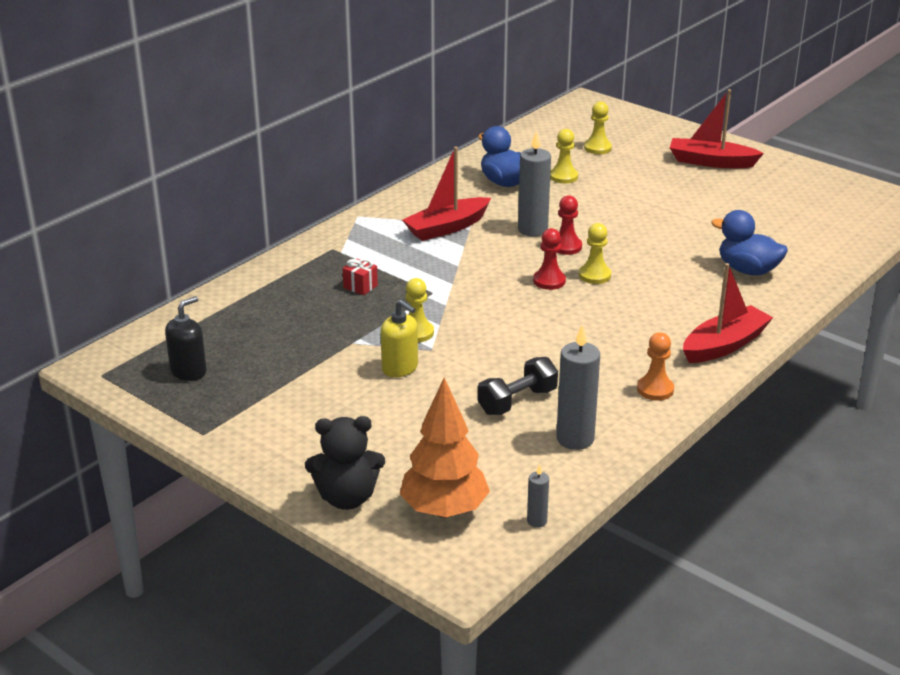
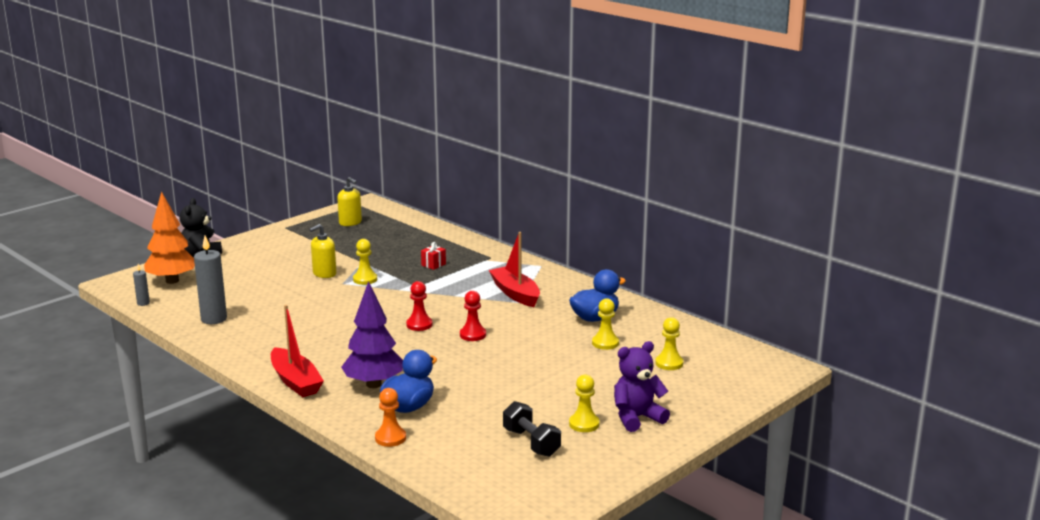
camera: 95 degrees right, 10 degrees down
black soap dispenser [165,296,207,381] -> yellow soap dispenser [337,177,362,226]
black dumbbell [477,357,558,415] -> black dumbbell moved to [503,401,561,457]
grey candle [518,131,551,237] -> none
yellow pawn [579,223,611,284] -> yellow pawn moved to [569,375,600,432]
orange pawn [637,332,674,400] -> orange pawn moved to [375,388,406,447]
red boat [670,89,764,168] -> purple teddy bear [614,341,670,432]
none -> purple tree [341,281,403,388]

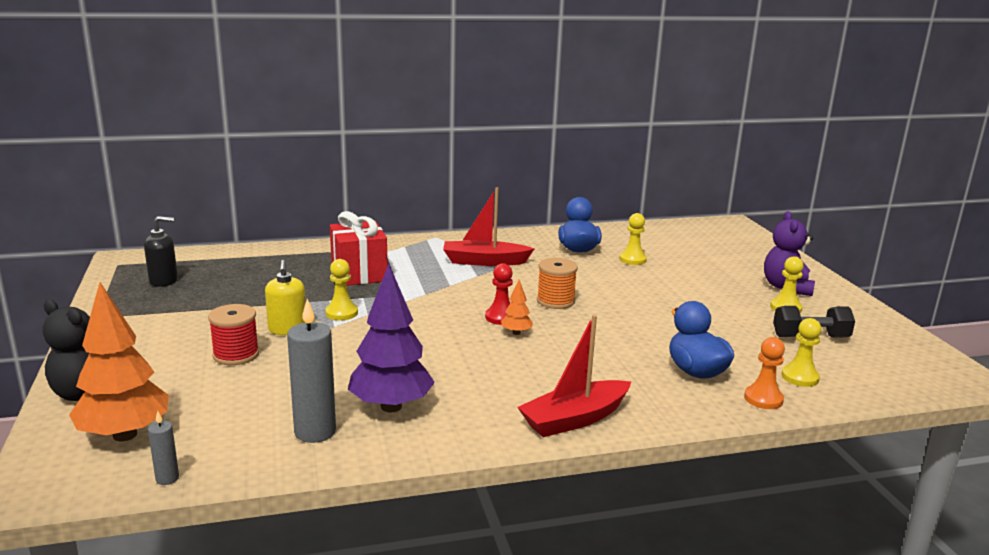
camera: 60 degrees left, 0 degrees up
red boat [271,305,324,397] -> red boat turned 150 degrees clockwise [517,315,631,437]
yellow soap dispenser [337,177,362,226] -> black soap dispenser [144,216,178,287]
purple tree [341,281,403,388] -> purple tree moved to [348,264,435,413]
red gift [421,242,446,270] -> red gift [330,211,388,286], size x2.25
red pawn [460,291,486,341] -> orange spool [537,258,578,309]
yellow pawn [655,317,684,370] -> yellow pawn moved to [782,318,821,387]
none -> red spool [208,304,259,365]
none -> orange tree [501,280,533,335]

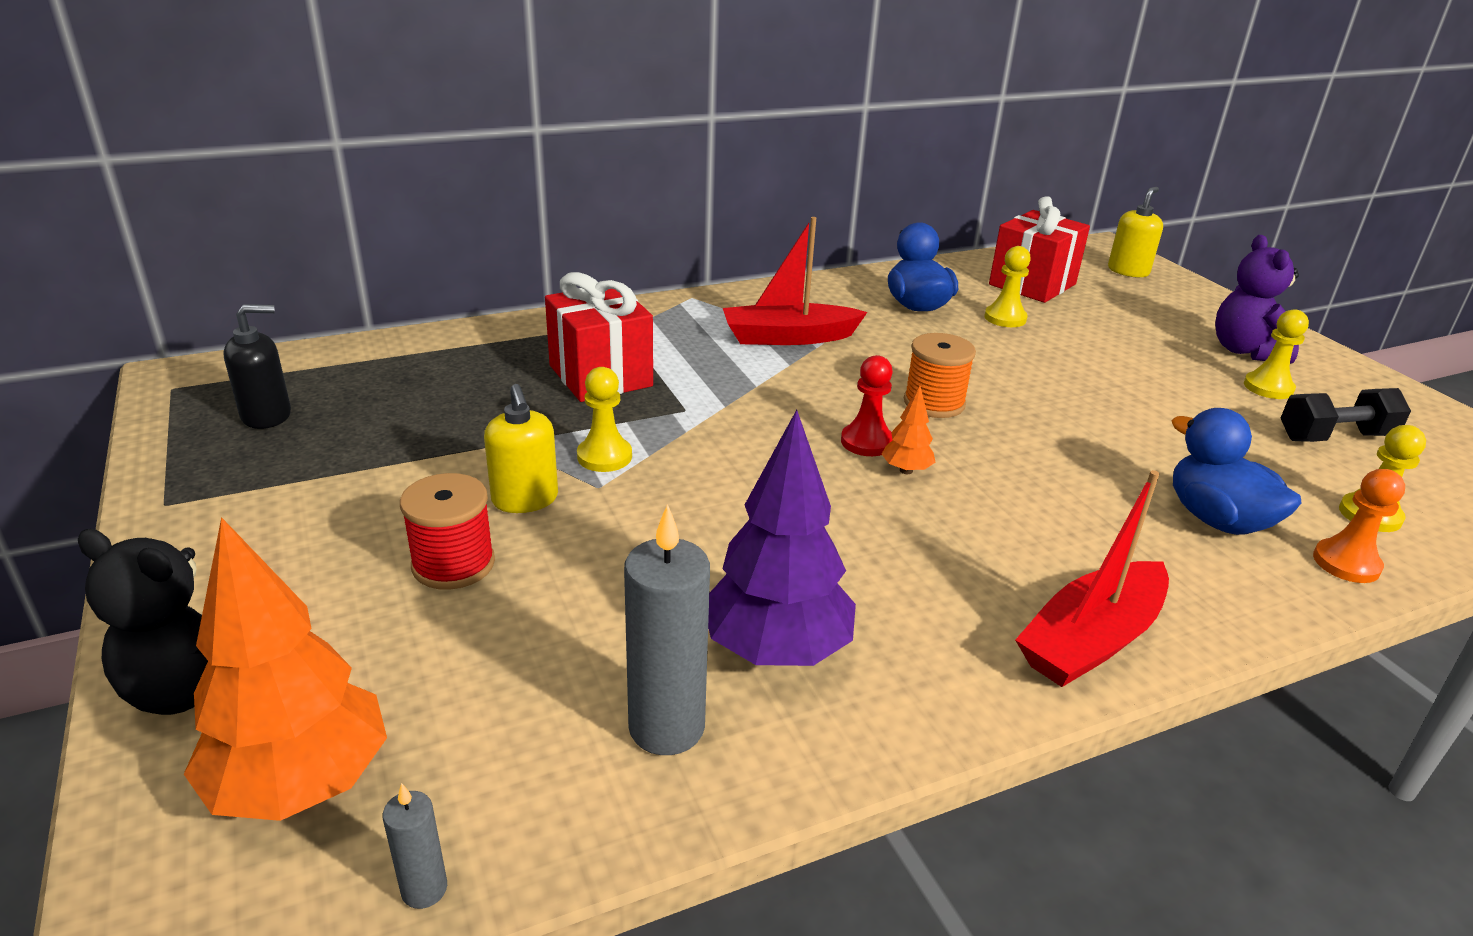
camera: 10 degrees left, 10 degrees up
none -> red gift [989,196,1090,303]
none -> yellow soap dispenser [1108,187,1163,277]

